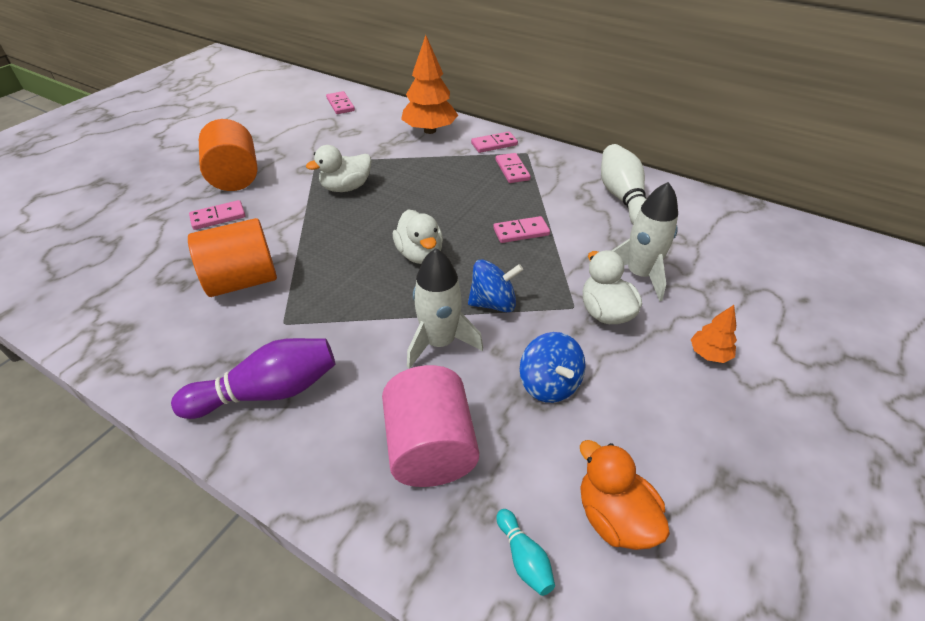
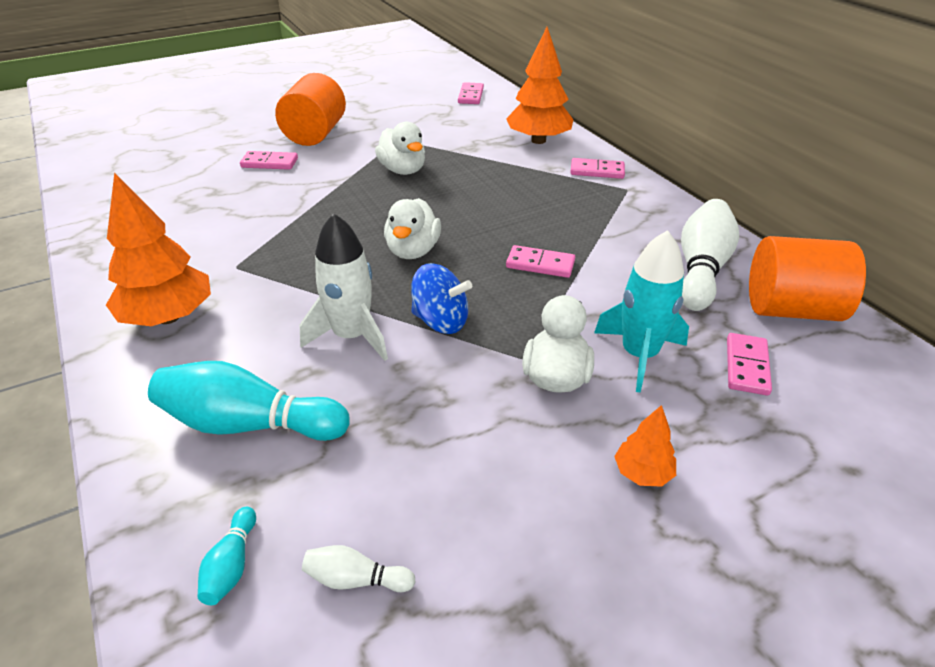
camera: 30 degrees right, 5 degrees down
purple bowling pin [171,338,335,419] -> orange tree [106,172,211,326]
orange cylinder [188,218,277,297] -> orange cylinder moved to [749,236,866,321]
white duck [306,145,372,192] -> white duck turned 120 degrees counterclockwise [375,122,425,175]
pink cylinder [382,365,479,487] -> turquoise bowling pin [148,361,350,441]
pink domino [496,153,531,183] -> pink domino moved to [727,333,772,396]
blue spinning top [520,332,586,403] -> none
orange duck [580,440,670,550] -> white bowling pin [302,545,415,592]
white rocket [612,182,678,301] -> turquoise rocket [594,230,689,393]

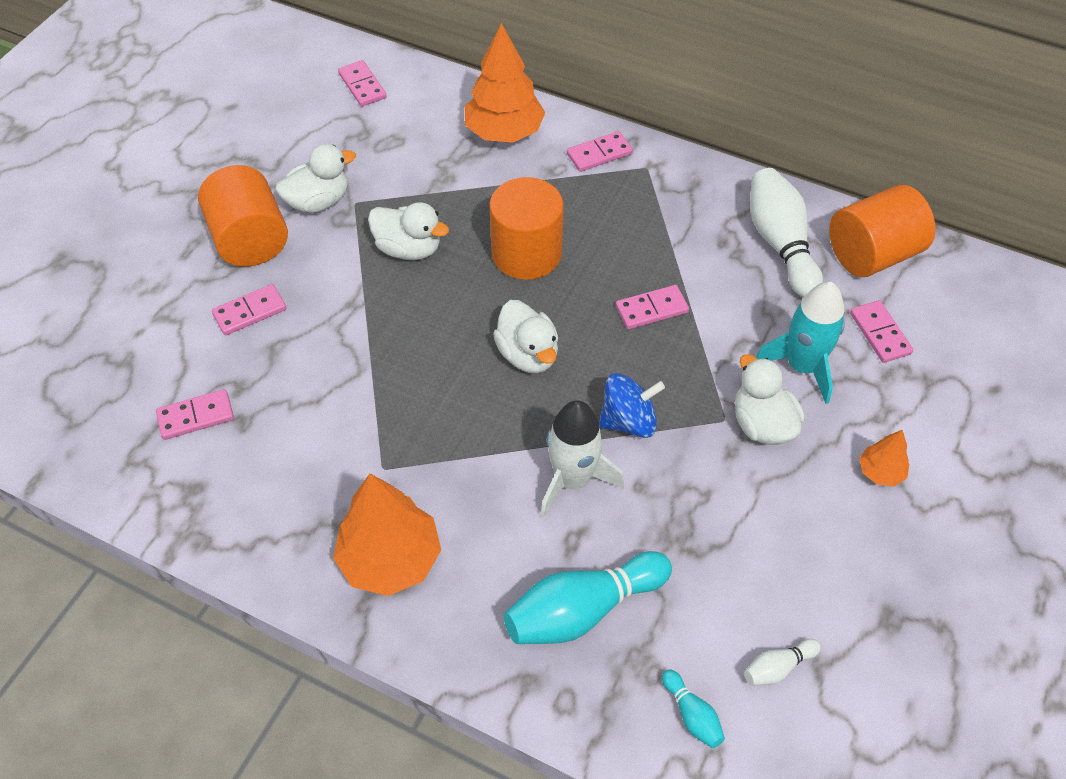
camera: 35 degrees left, 15 degrees up
none -> pink domino [156,389,234,440]
none -> white duck [275,144,356,213]
none -> orange cylinder [489,177,564,280]

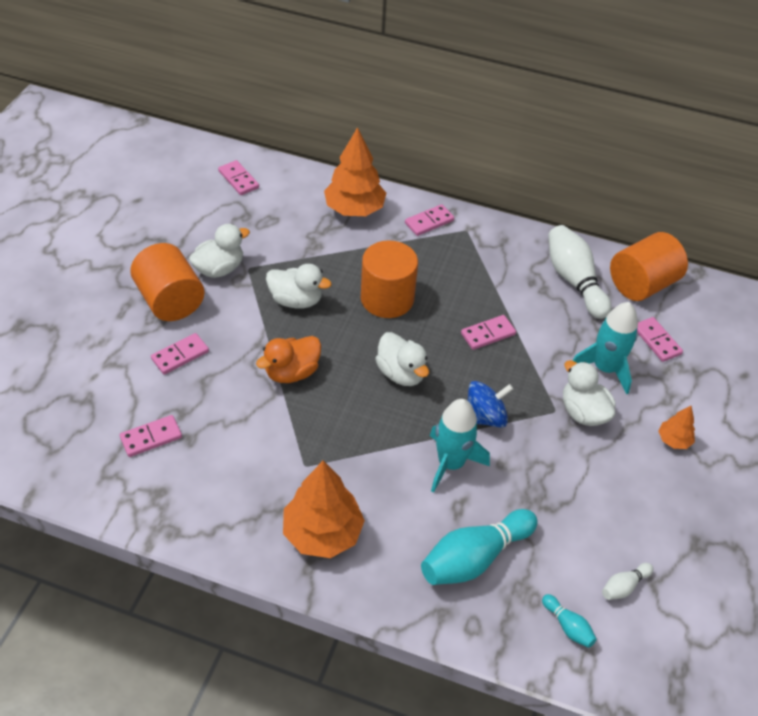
camera: 10 degrees left, 5 degrees down
white rocket [540,400,624,518] -> turquoise rocket [430,399,490,493]
none -> orange duck [256,336,321,383]

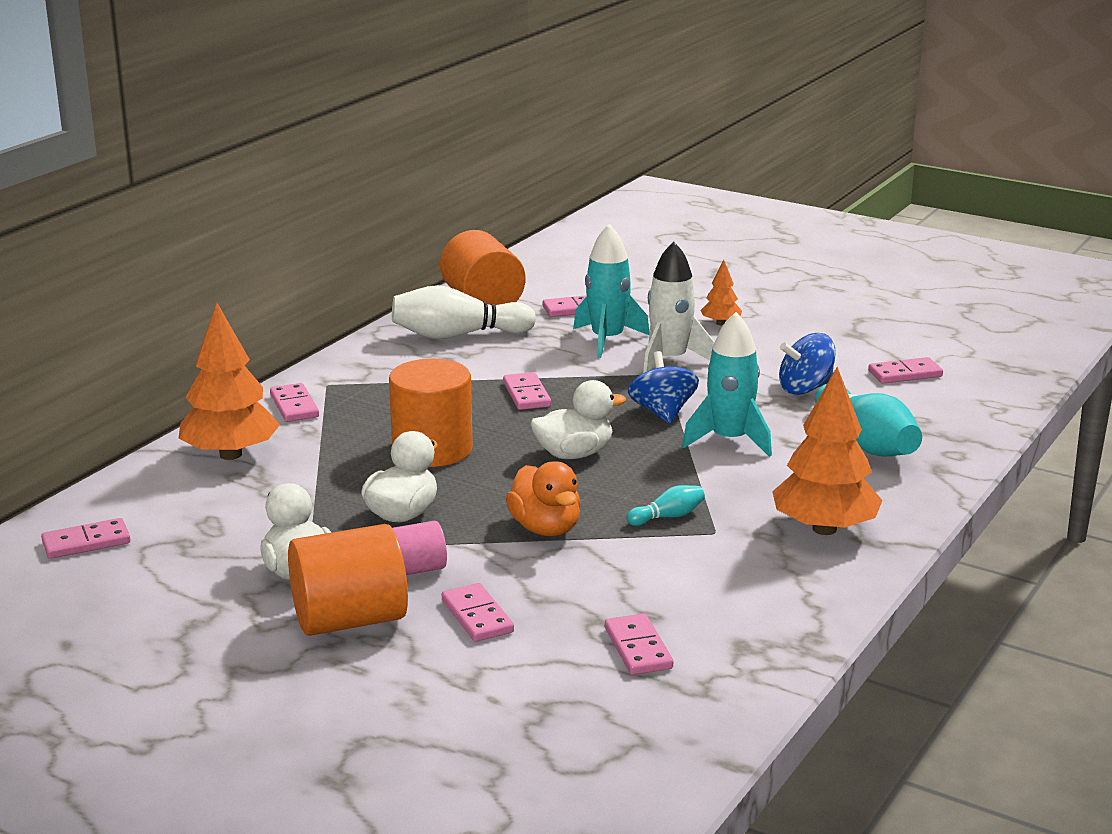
camera: 75 degrees left, 25 degrees down
turquoise bowling pin [542,594,597,648] -> turquoise bowling pin moved to [627,485,705,526]
white duck [563,360,616,426] -> white rocket [643,242,714,373]
white bowling pin [602,563,653,600] -> pink domino [868,357,943,383]
none -> pink cylinder [393,521,447,575]
none -> blue spinning top [779,333,836,395]

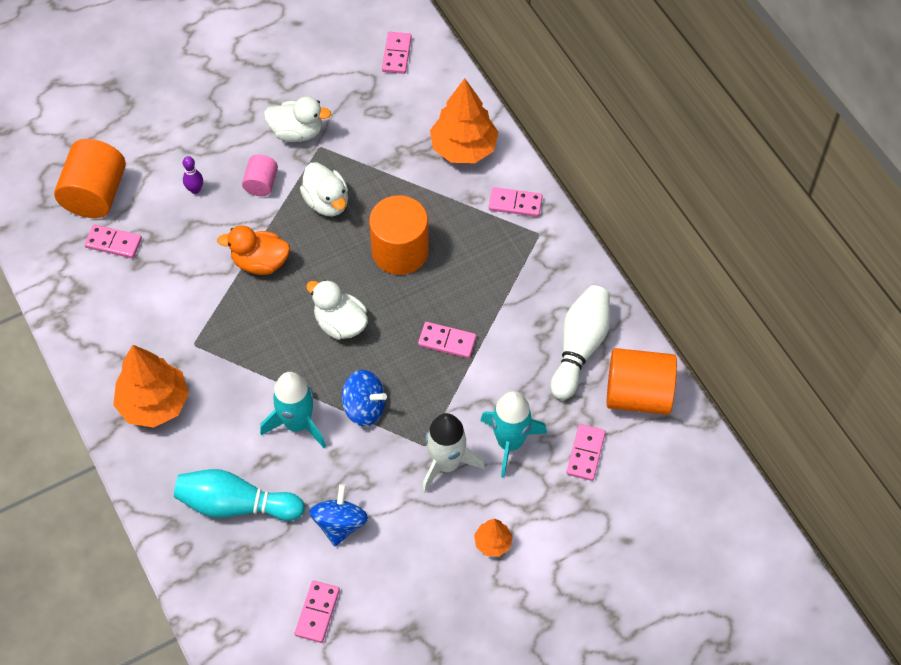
camera: 120 degrees right, 35 degrees up
orange cylinder [288,524,408,636] -> orange cylinder moved to [54,139,126,218]
pink domino [442,583,514,642] -> purple bowling pin [183,156,203,194]
white duck [530,380,626,459] -> white duck turned 120 degrees clockwise [306,280,368,340]
turquoise bowling pin [627,485,705,526] -> none

